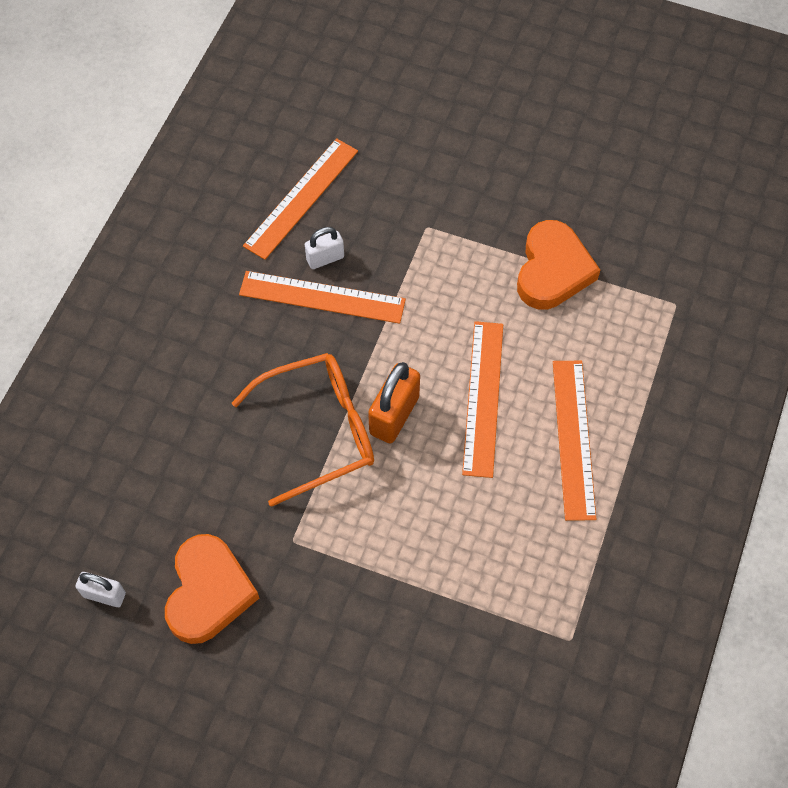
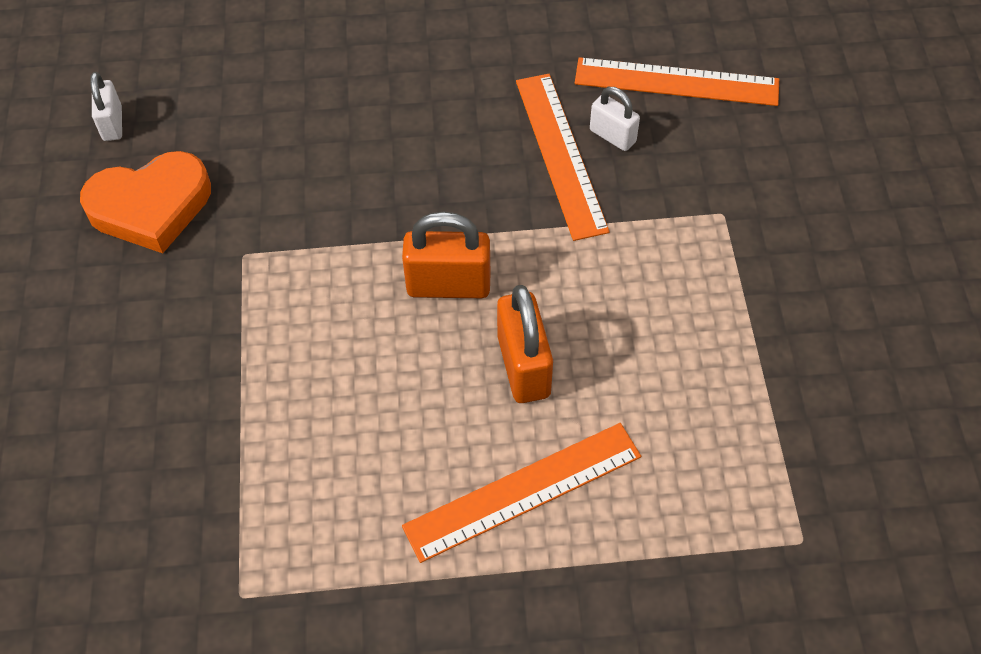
camera: 65 degrees right, 5 degrees down
orange glasses [232,353,374,507] -> none
orange ruler [462,321,503,478] -> orange padlock [497,285,553,403]
orange heart [517,220,600,310] -> none

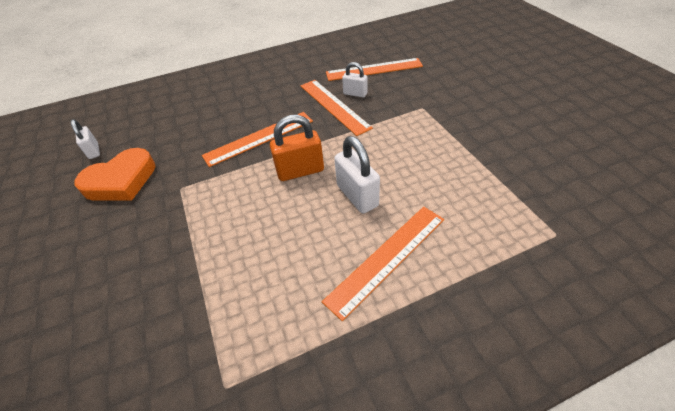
camera: 15 degrees left, 10 degrees down
orange padlock [497,285,553,403] -> white padlock [334,136,380,214]
none -> orange ruler [202,112,313,167]

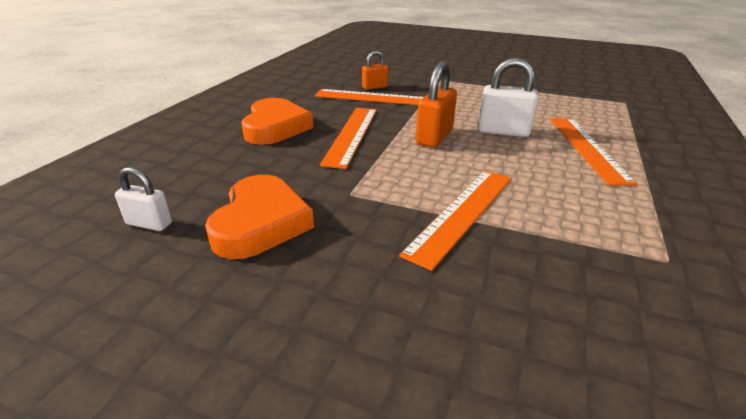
camera: 50 degrees left, 15 degrees down
orange ruler [326,58,423,81] -> orange ruler moved to [399,170,512,271]
white padlock [342,62,367,97] -> orange padlock [362,51,388,90]
none -> orange heart [242,98,313,145]

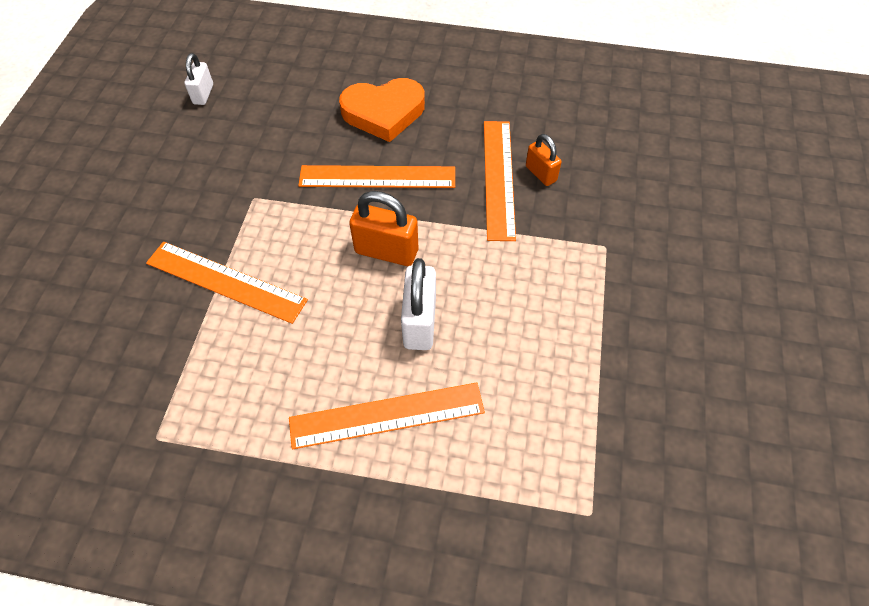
camera: 80 degrees right, 25 degrees up
orange heart [205,175,314,259] -> none

